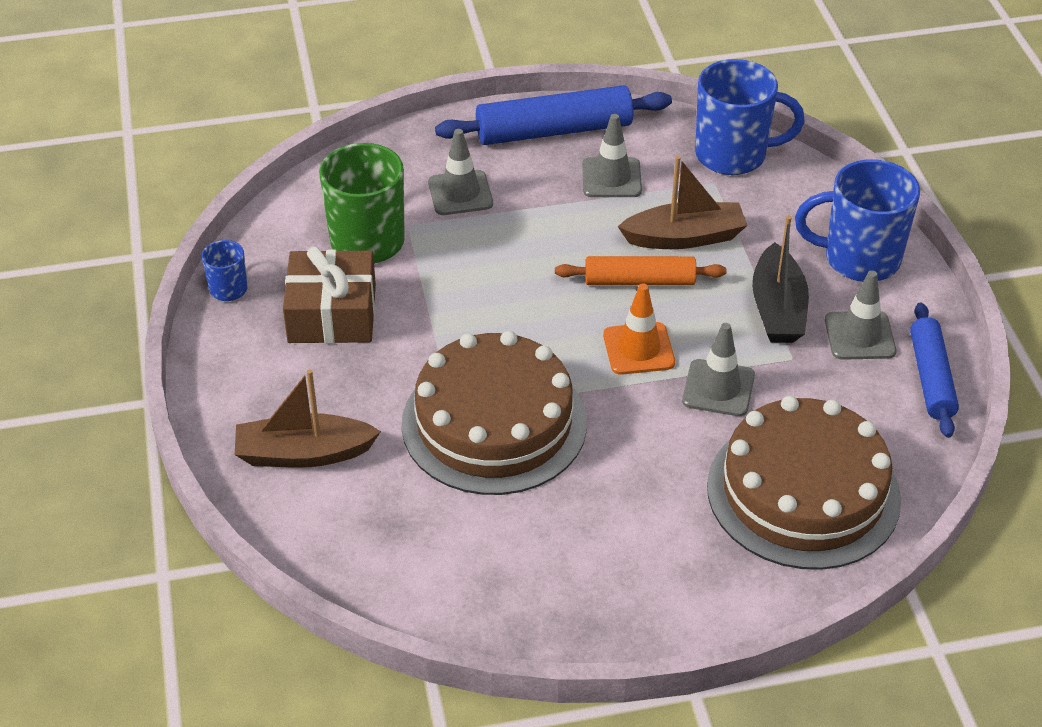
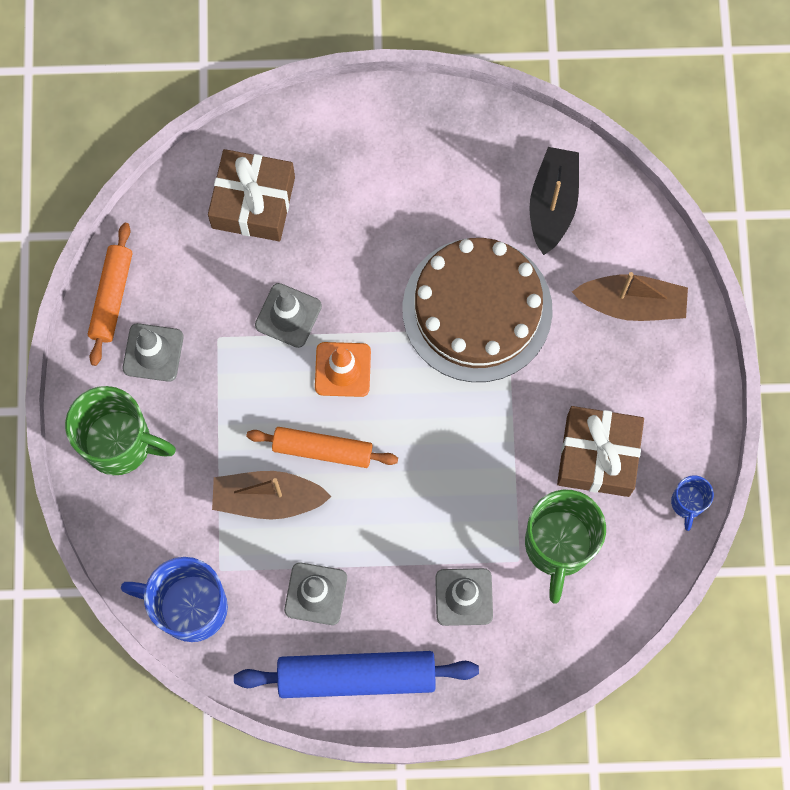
camera: 170 degrees left, 30 degrees up
brown cake [707,396,901,570] -> brown gift [208,149,295,241]
black boat [752,216,809,343] -> black boat moved to [529,147,579,255]
blue mug [795,159,920,282] -> green mug [65,386,176,475]
blue rolling pin [910,302,959,438] -> orange rolling pin [88,223,132,366]

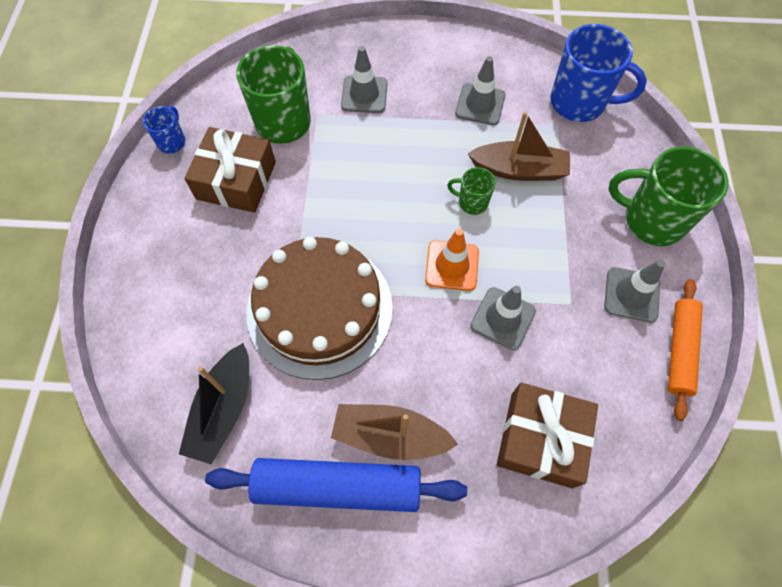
camera: 175 degrees left, 10 degrees down
blue rolling pin [234,651,479,698] -> blue rolling pin moved to [205,458,467,512]
orange rolling pin [246,427,398,468] -> green mug [447,167,496,215]
brown boat [572,272,688,321] -> brown boat moved to [331,404,458,460]

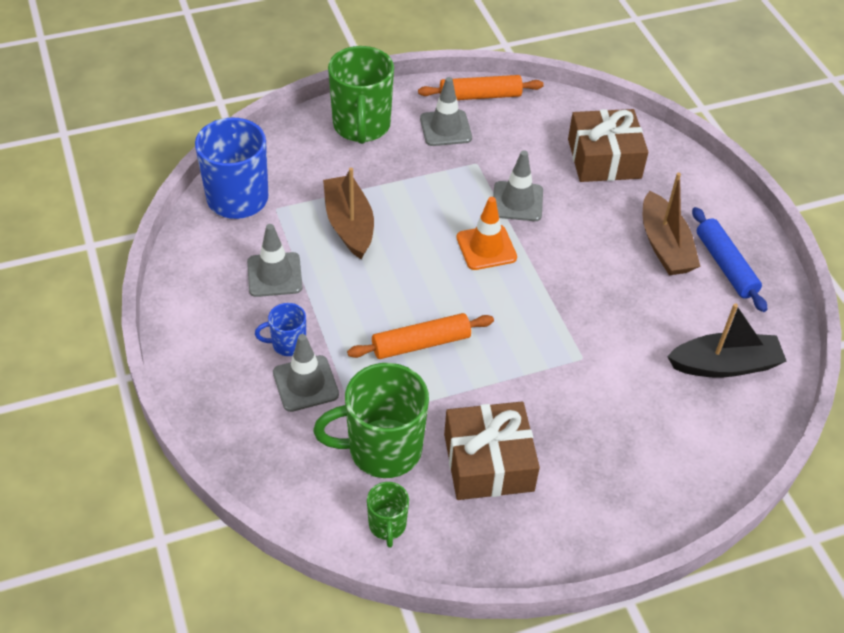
camera: 115 degrees left, 15 degrees down
blue mug [143,106,185,153] -> blue mug moved to [255,303,306,356]
blue rolling pin [205,458,467,512] -> blue rolling pin [692,207,767,312], size x0.65
brown cake [246,237,393,380] -> none
green mug [447,167,496,215] -> green mug moved to [367,482,409,548]
none -> orange rolling pin [347,313,494,359]

